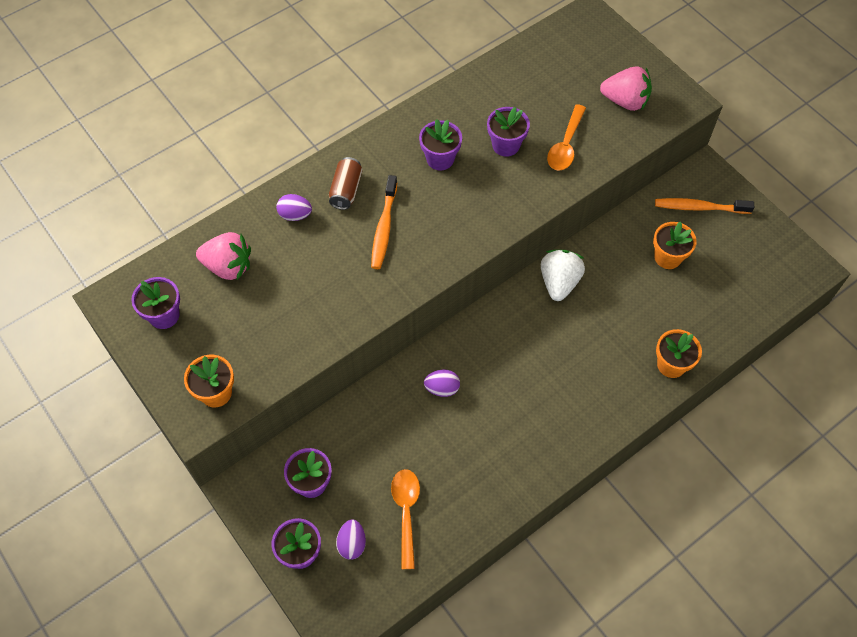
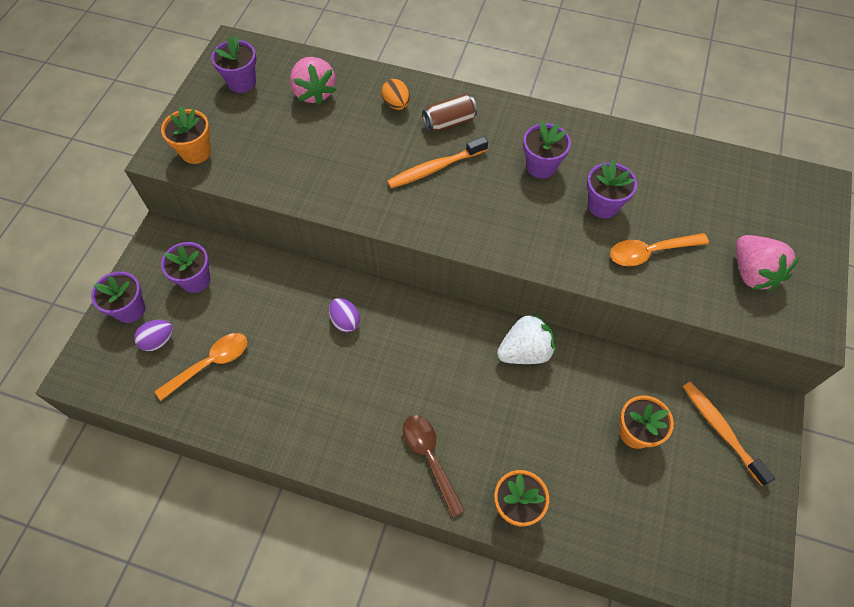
camera: 55 degrees right, 0 degrees up
purple egg [276,194,312,221] -> orange egg [381,79,410,110]
none -> brown spoon [403,415,465,517]

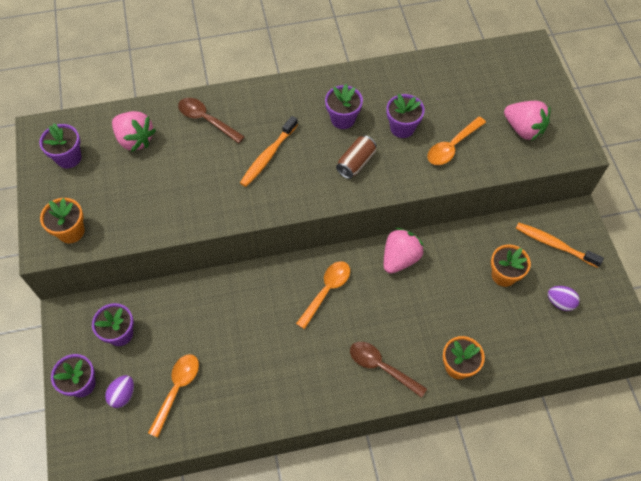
camera: 30 degrees left, 0 degrees up
purple egg [329,298,360,332] -> purple egg moved to [548,286,580,311]
orange egg [381,79,410,110] -> brown spoon [178,98,245,144]
brown can [422,94,477,132] -> brown can moved to [336,135,377,179]
white strawberry [497,312,556,364] -> pink strawberry [384,228,424,274]
none -> orange spoon [296,261,350,329]

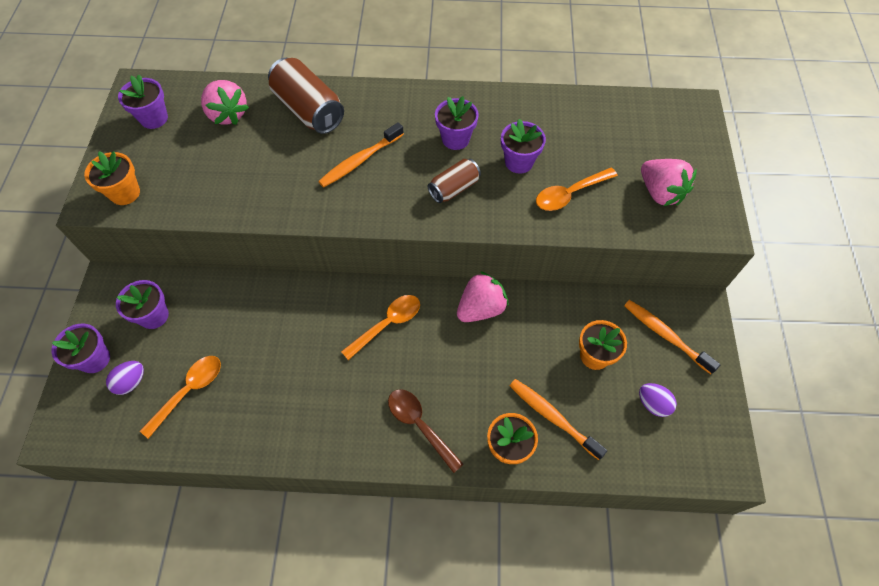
camera: 15 degrees right, 0 degrees up
brown spoon [178,98,245,144] -> brown can [268,58,344,134]
none -> orange toothbrush [510,379,607,460]

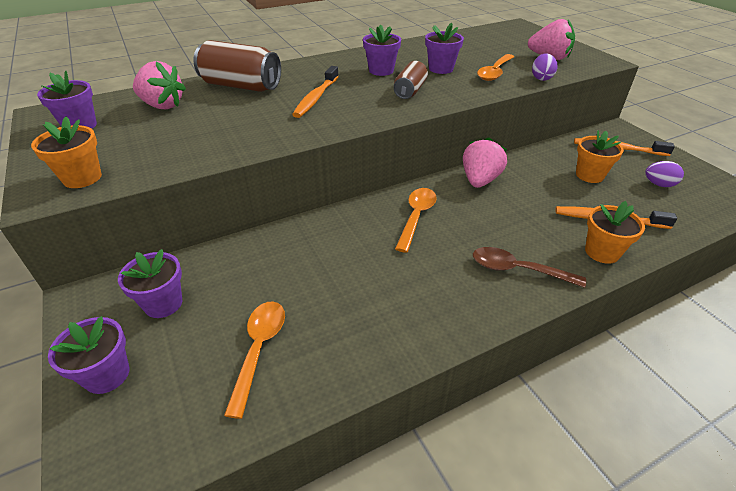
camera: 30 degrees left, 20 degrees down
purple egg [106,361,144,395] -> purple egg moved to [532,53,557,81]

